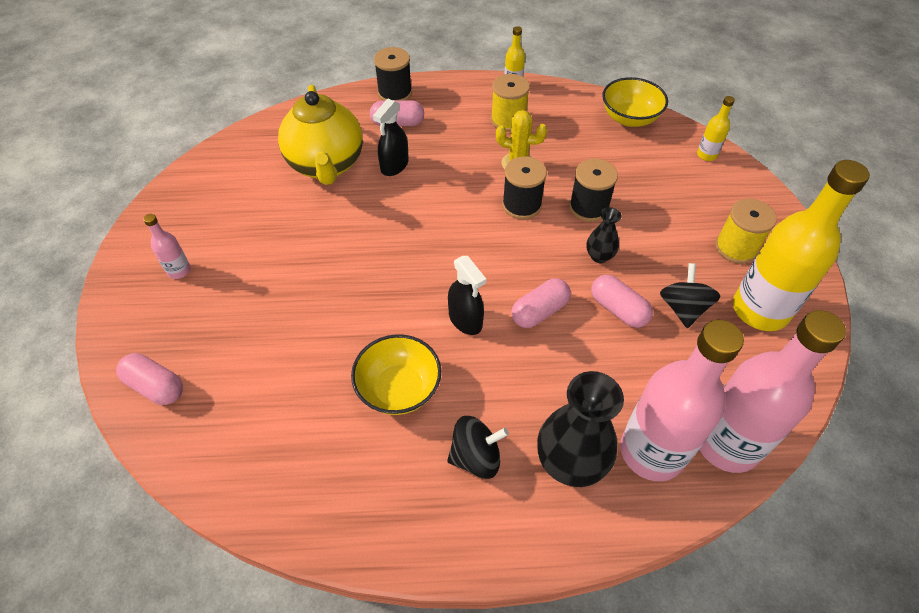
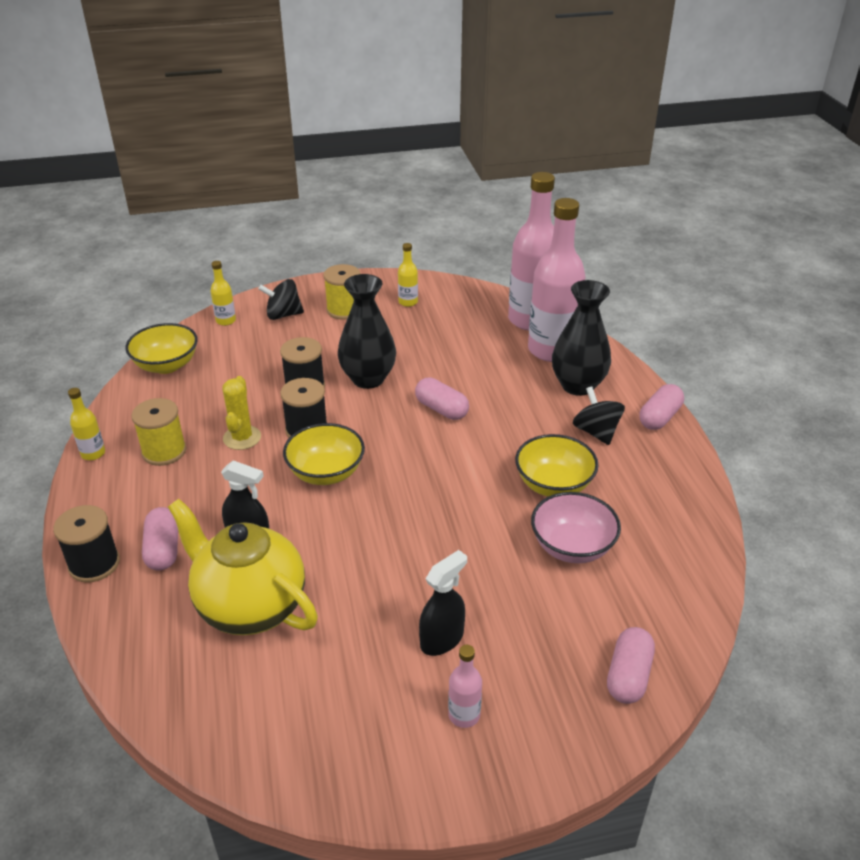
camera: 100 degrees left, 15 degrees down
yellow teapot [278,85,363,185] -> yellow teapot turned 120 degrees counterclockwise [168,499,318,635]
black spray bottle [448,256,486,335] -> black spray bottle moved to [419,550,467,656]
black vase [586,207,622,263] -> black vase [338,274,396,389], size x1.94
pink capsule [591,275,653,328] -> pink capsule moved to [640,384,684,430]
black spinning top [660,263,721,328] -> black spinning top moved to [258,279,304,320]
yellow bottle [733,160,870,331] -> yellow bottle [398,243,418,307], size x0.43
none -> yellow bowl [283,423,365,485]
none -> pink bowl [531,492,621,563]

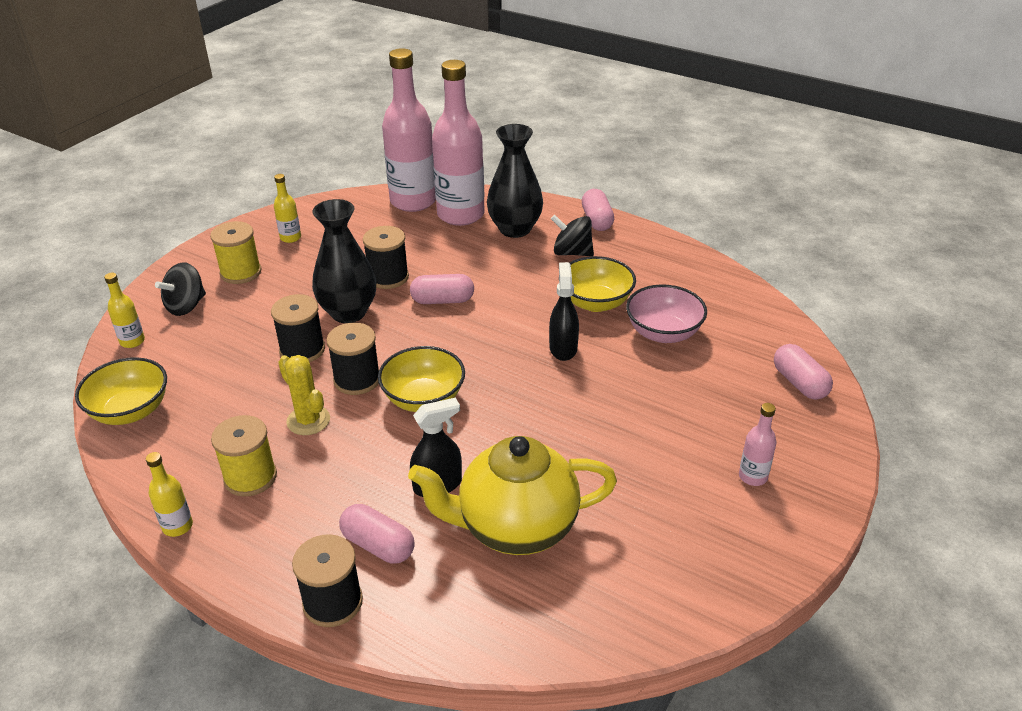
camera: 45 degrees left, 0 degrees up
black spray bottle [419,550,467,656] -> black spray bottle moved to [549,262,579,361]
none -> black spool [363,226,409,289]

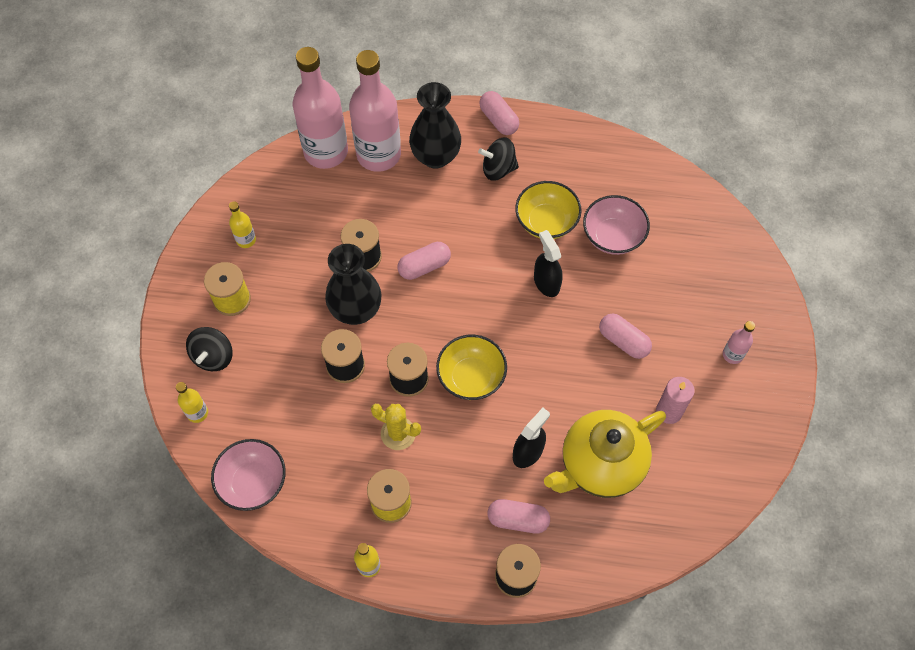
camera: 25 degrees left, 25 degrees up
yellow bowl [75,357,167,425] -> pink bowl [211,439,286,511]
pink capsule [774,344,833,400] -> pink capsule moved to [599,313,652,359]
none -> pink candle [656,377,695,424]

